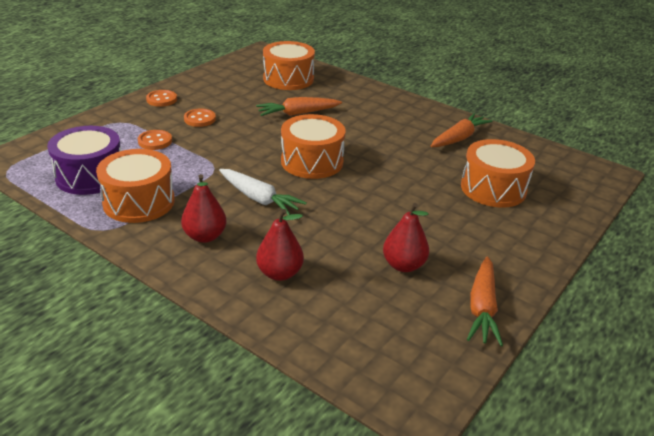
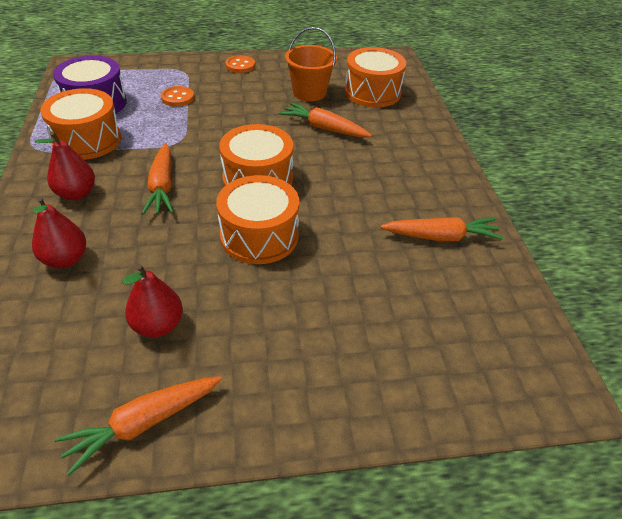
camera: 45 degrees right, 10 degrees up
orange button [184,108,216,127] -> none
white carrot [219,169,307,215] -> orange carrot [142,143,173,215]
orange drum [461,139,535,207] -> orange drum moved to [216,175,299,264]
none -> orange bucket [285,27,337,101]

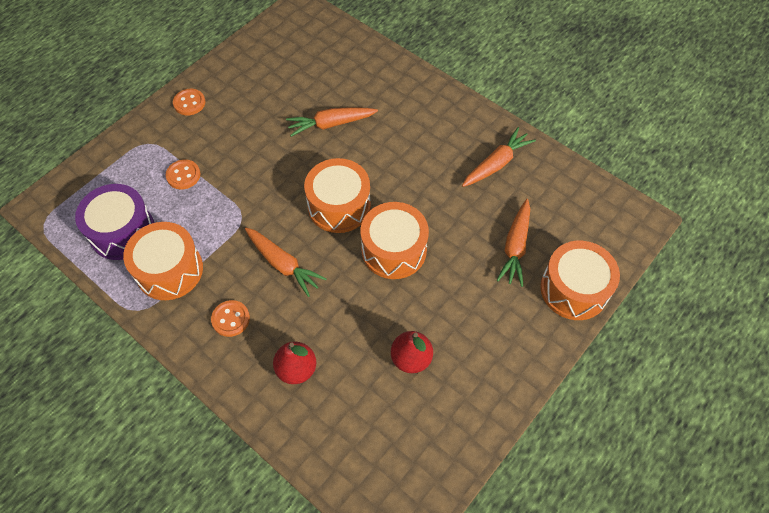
camera: 40 degrees left, 15 degrees up
red pear [35,131,95,200] -> orange button [211,300,250,337]
orange carrot [55,376,222,476] -> orange carrot moved to [496,199,530,287]
orange bucket [285,27,337,101] -> none
orange drum [344,47,406,107] -> orange drum moved to [540,241,620,320]

